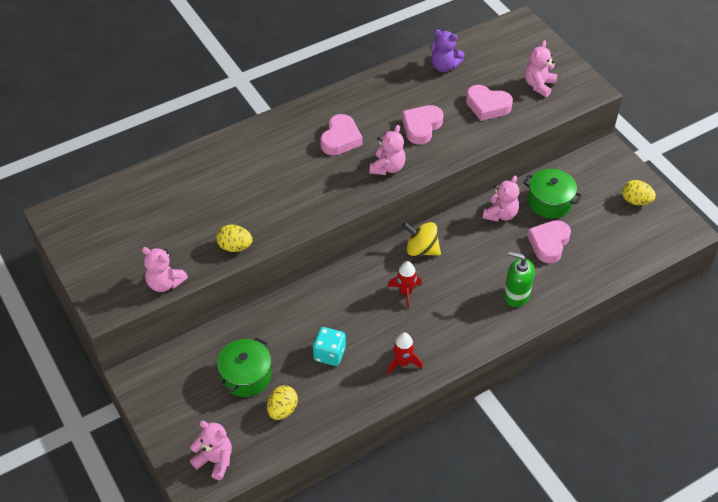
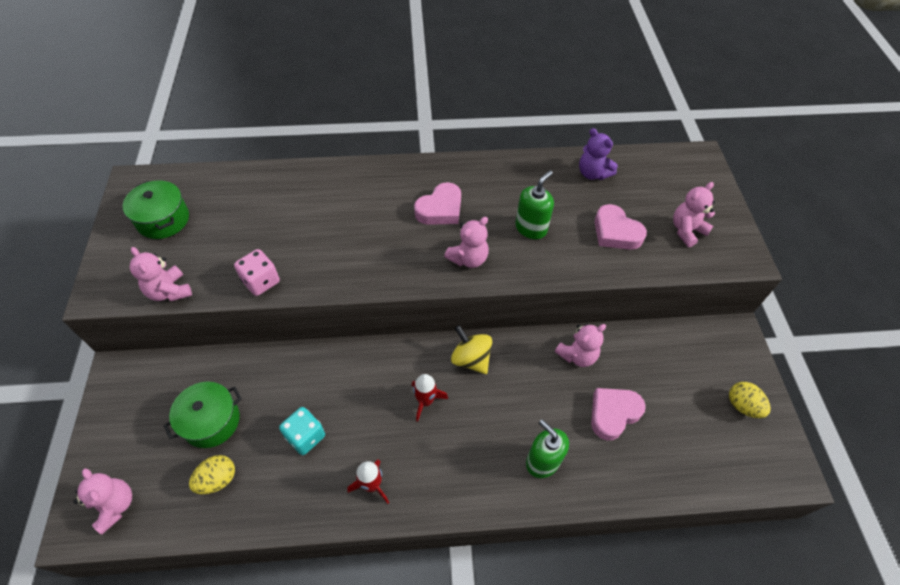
camera: 25 degrees right, 5 degrees up
yellow egg [216,224,253,252] -> pink dice [234,249,280,296]
pink heart [402,105,443,144] -> green soap dispenser [515,170,554,239]
green pot [523,169,582,219] -> green pot moved to [123,180,189,239]

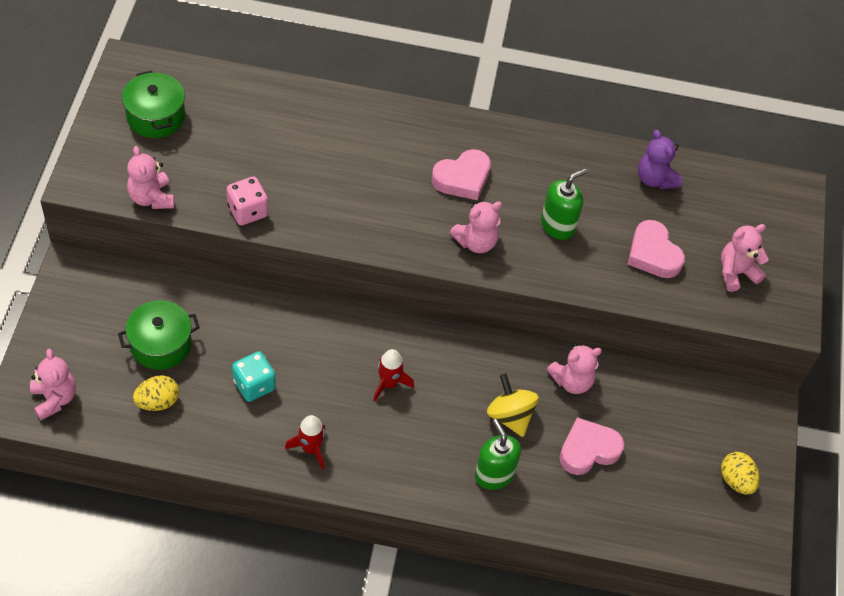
camera: 10 degrees right, 0 degrees up
yellow spinning top [451,325,492,374] -> yellow spinning top moved to [487,374,539,437]

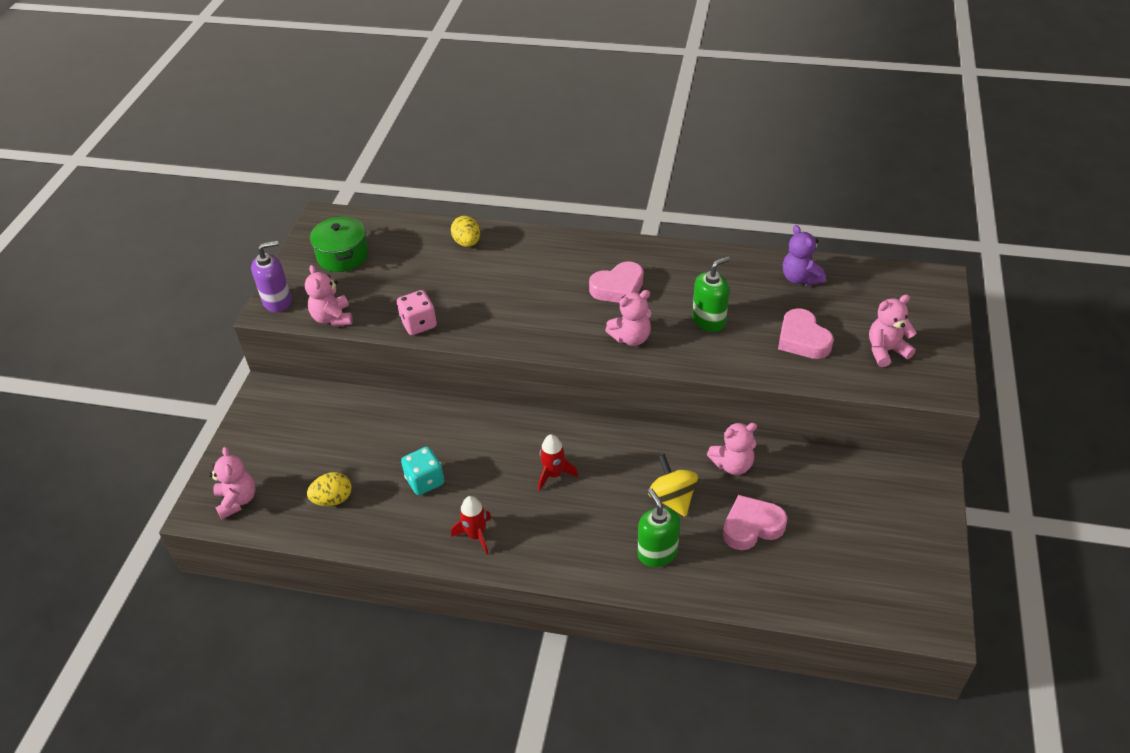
camera: 10 degrees right, 10 degrees down
green pot [118,300,200,370] -> none
yellow egg [721,452,759,495] -> yellow egg moved to [451,216,480,247]
none -> purple soap dispenser [251,241,292,312]

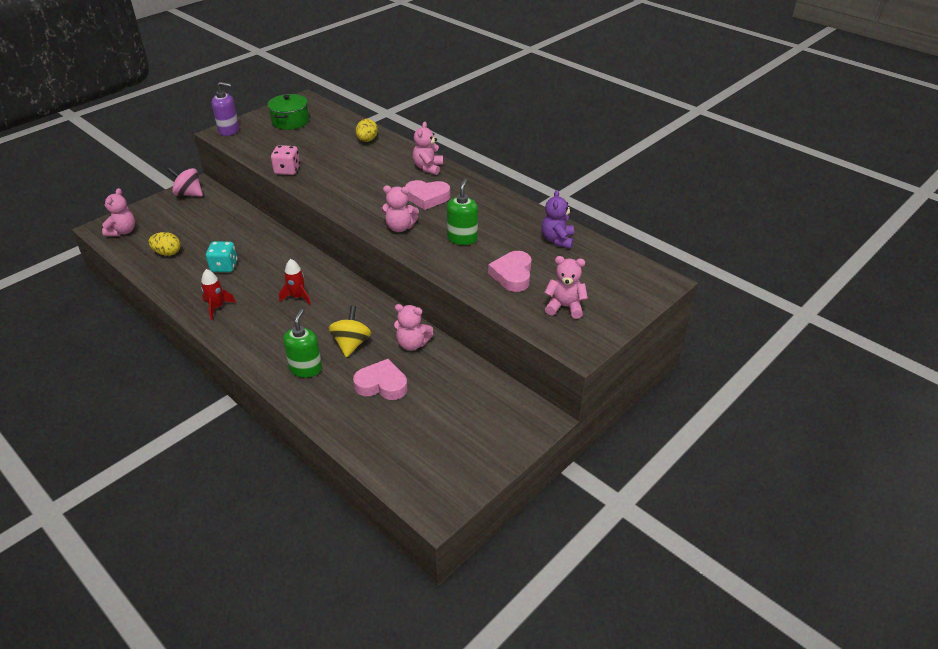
camera: 30 degrees right, 5 degrees down
pink teddy bear [305,265,353,326] -> pink teddy bear moved to [413,122,443,175]
green soap dispenser [692,256,730,332] -> green soap dispenser turned 75 degrees counterclockwise [447,179,478,245]
none -> pink spinning top [167,167,203,196]

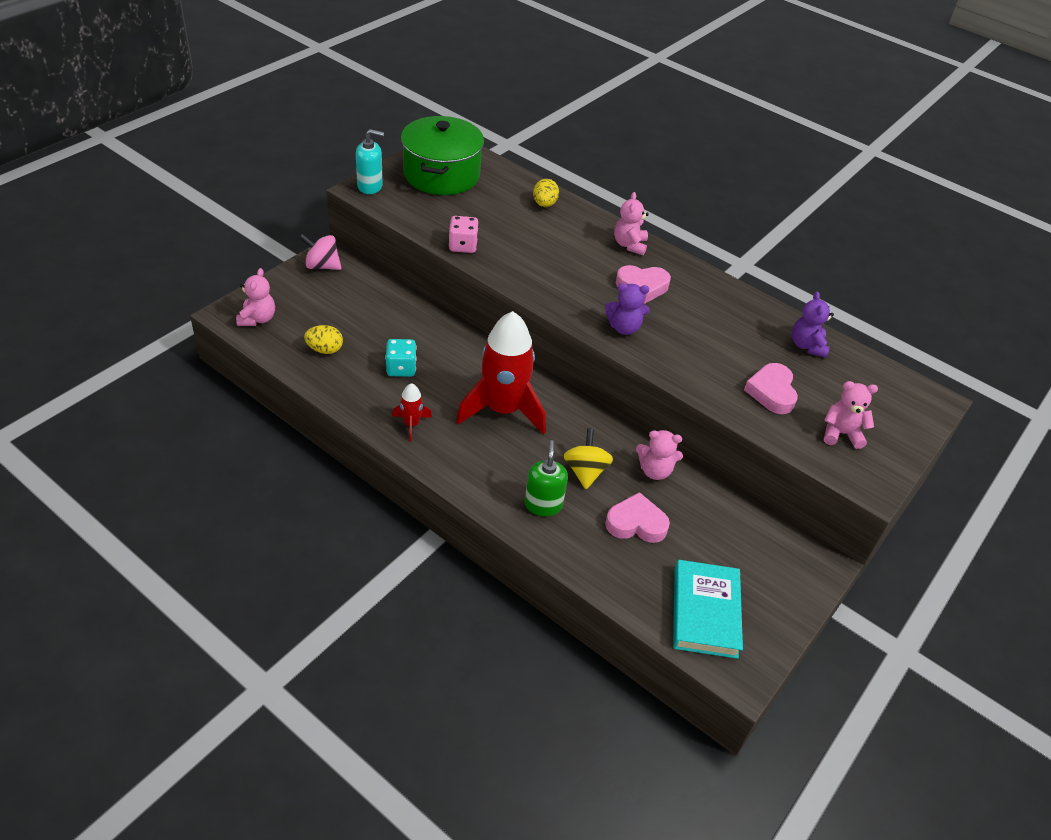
camera: 10 degrees left, 5 degrees up
purple soap dispenser [212,82,239,136] -> turquoise soap dispenser [356,129,384,194]
green pot [268,94,309,130] -> green pot [401,116,484,195], size x1.68
red rocket [279,259,311,305] -> red rocket [456,311,546,435], size x2.28
pink teddy bear [381,186,419,232] -> purple teddy bear [605,283,650,335]
green soap dispenser [447,179,478,245] -> none
none -> turquoise book [673,560,743,659]

